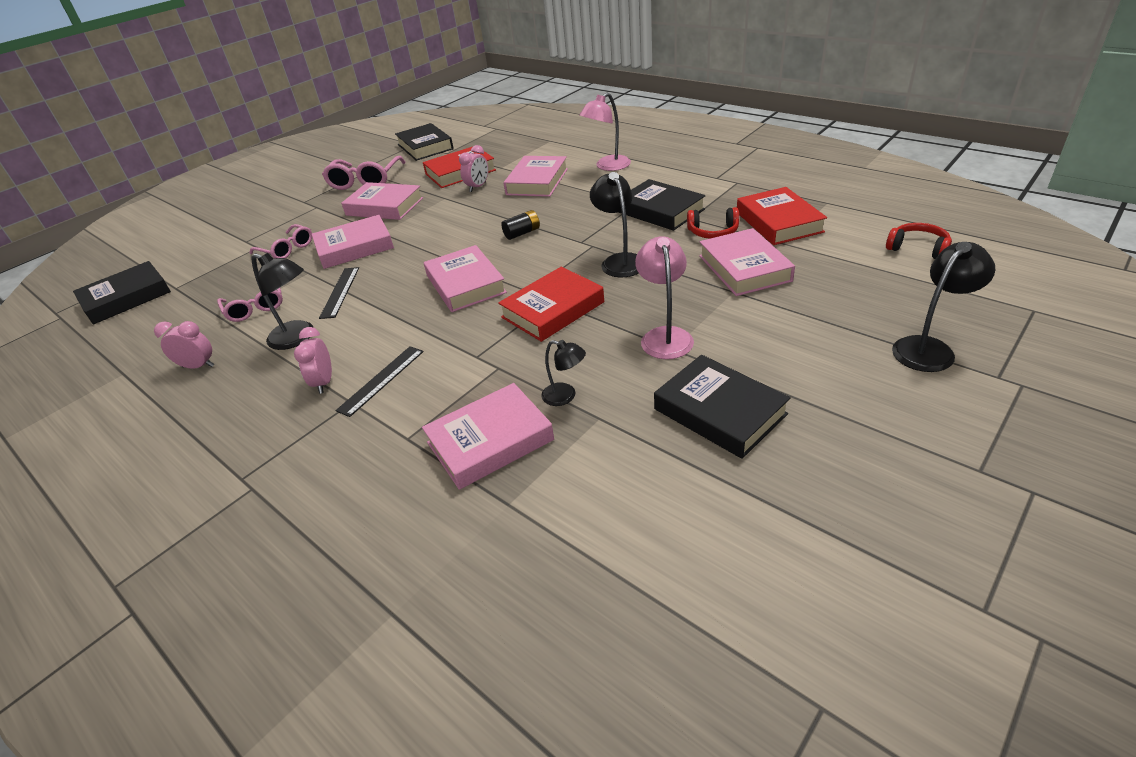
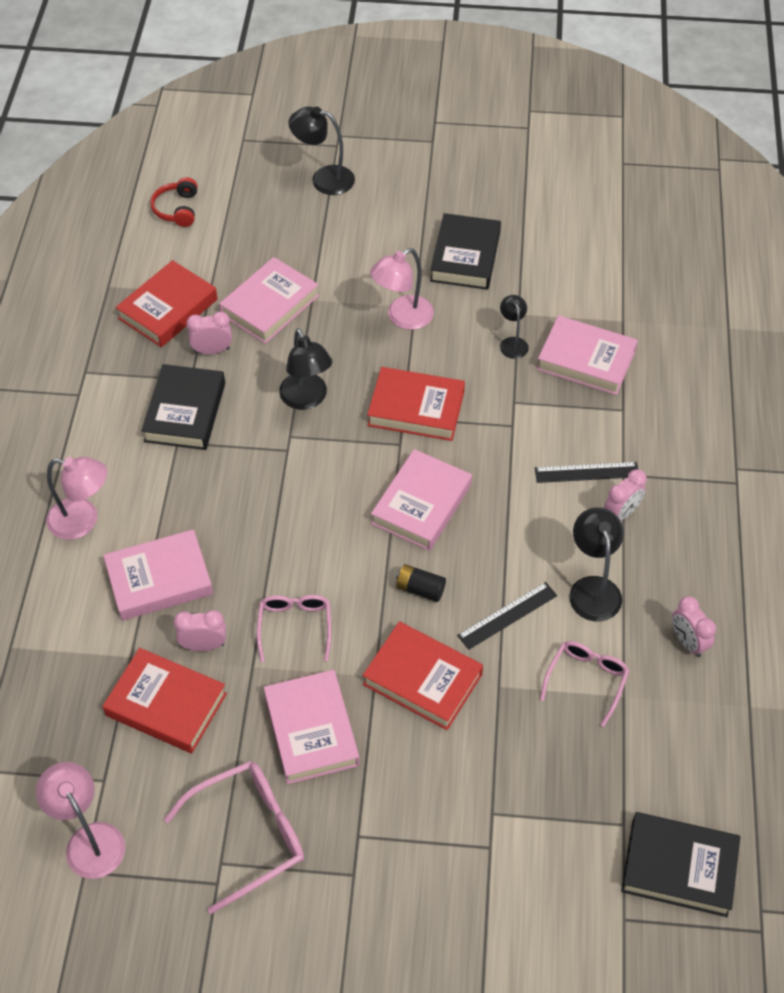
camera: 130 degrees left, 15 degrees up
pink glasses [250,224,312,258] -> pink glasses moved to [257,595,331,662]
pink book [312,215,394,269] -> red book [362,621,483,730]
black book [395,123,454,161] -> pink lamp [36,762,125,879]
black battery [501,210,540,240] -> black battery moved to [396,564,446,602]
black lamp [590,172,639,278] -> black lamp turned 60 degrees counterclockwise [279,328,332,410]
red headphones [687,207,739,239] -> pink clock [186,311,232,354]

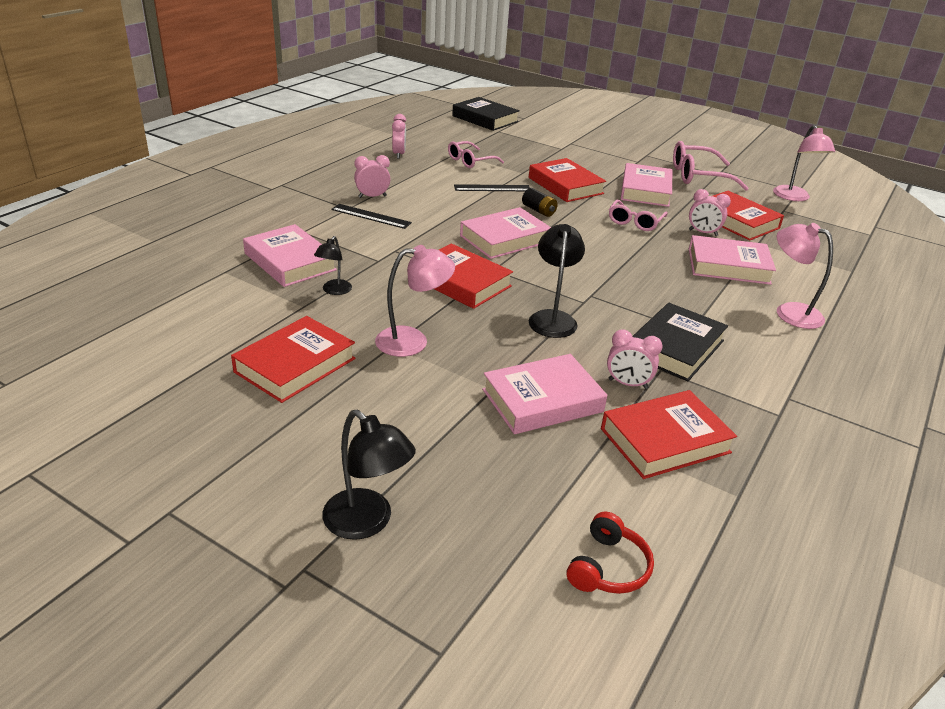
camera: 155 degrees left, 20 degrees down
black book [430,213,501,290] -> red book [231,316,356,403]
black lamp [569,507,624,621] -> none

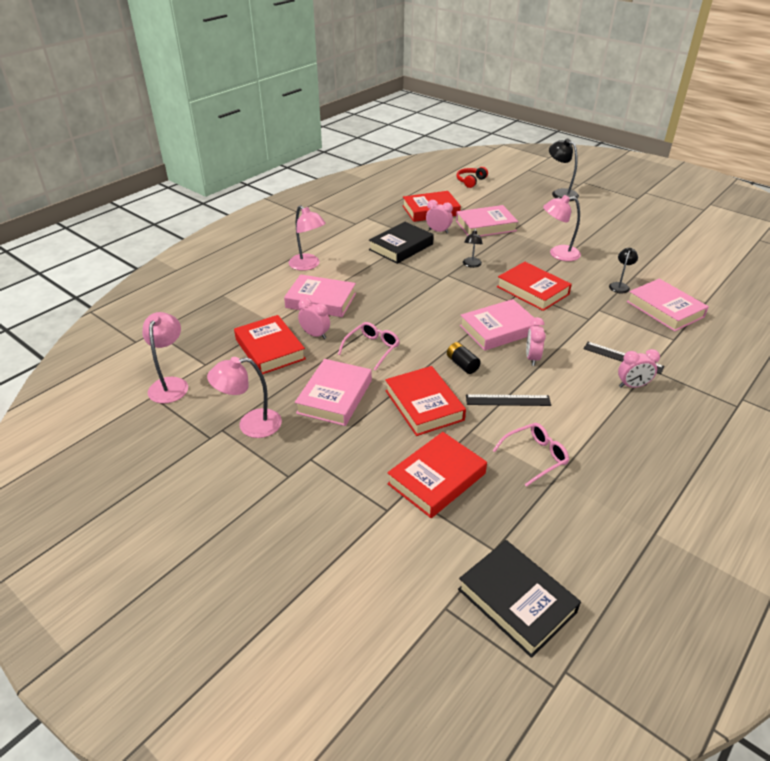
camera: 170 degrees left, 5 degrees up
red book [231,316,356,403] -> red book moved to [387,432,487,518]
pink clock [392,114,406,159] -> pink clock moved to [526,317,546,366]
black lamp [529,224,585,338] -> black lamp [463,229,483,268], size x0.61
pink glasses [673,141,748,191] -> pink lamp [207,357,282,438]

